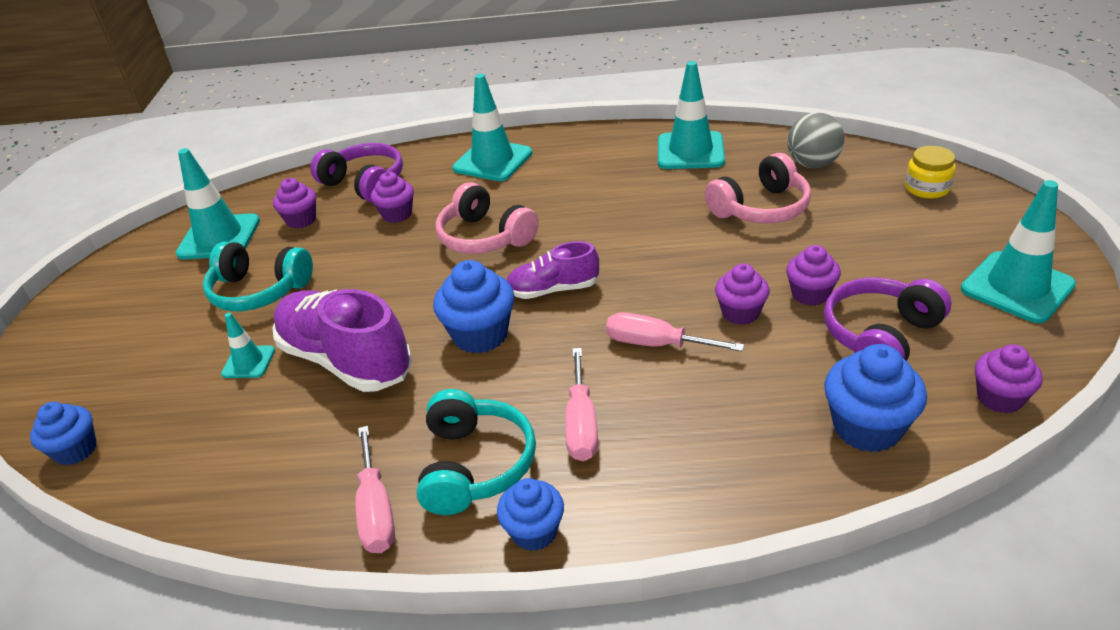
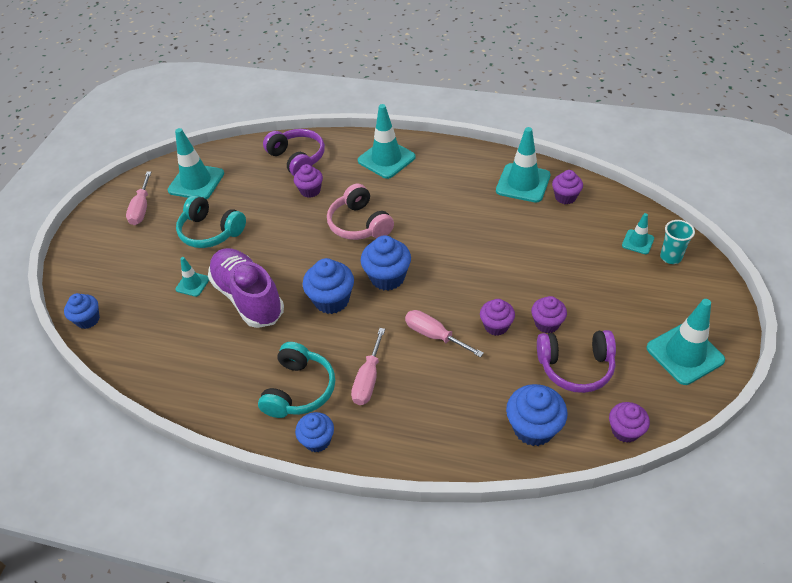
camera: 15 degrees right, 10 degrees up
purple cupcake [273,178,316,229] -> purple cupcake moved to [552,170,583,204]
pink screwdriver [355,426,395,553] -> pink screwdriver moved to [126,171,151,225]
purple shoe [507,241,599,299] -> blue cupcake [361,235,411,291]
pink headphones [705,153,811,224] -> none
grey ball [787,112,844,168] -> none
purple headphones [824,278,952,361] -> purple headphones turned 150 degrees counterclockwise [537,330,616,393]
yellow jar [905,146,956,199] -> turquoise cup [660,220,695,264]
none -> turquoise traffic cone [622,213,654,254]

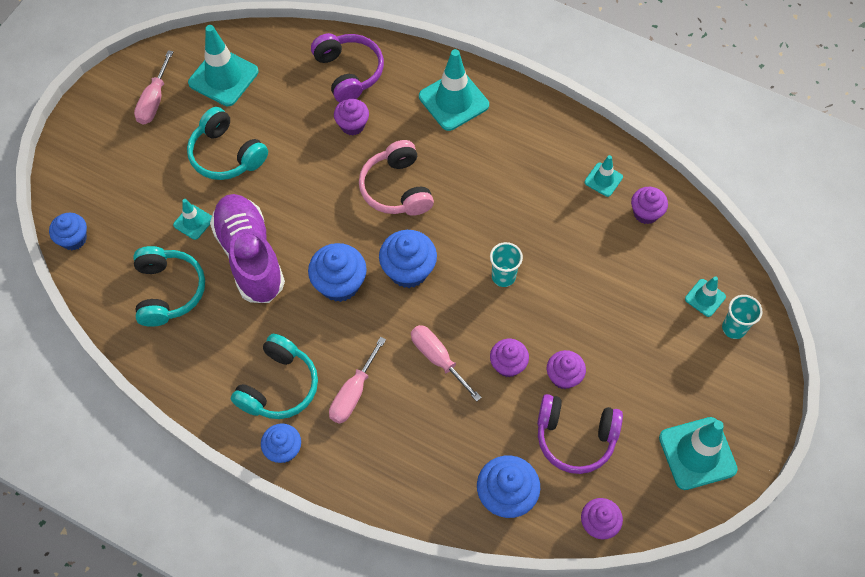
camera: 10 degrees right, 15 degrees up
turquoise traffic cone [496,127,551,203] -> turquoise traffic cone [585,155,623,197], size x0.53
none -> turquoise headphones [133,246,205,327]
none -> turquoise cup [490,242,523,287]

